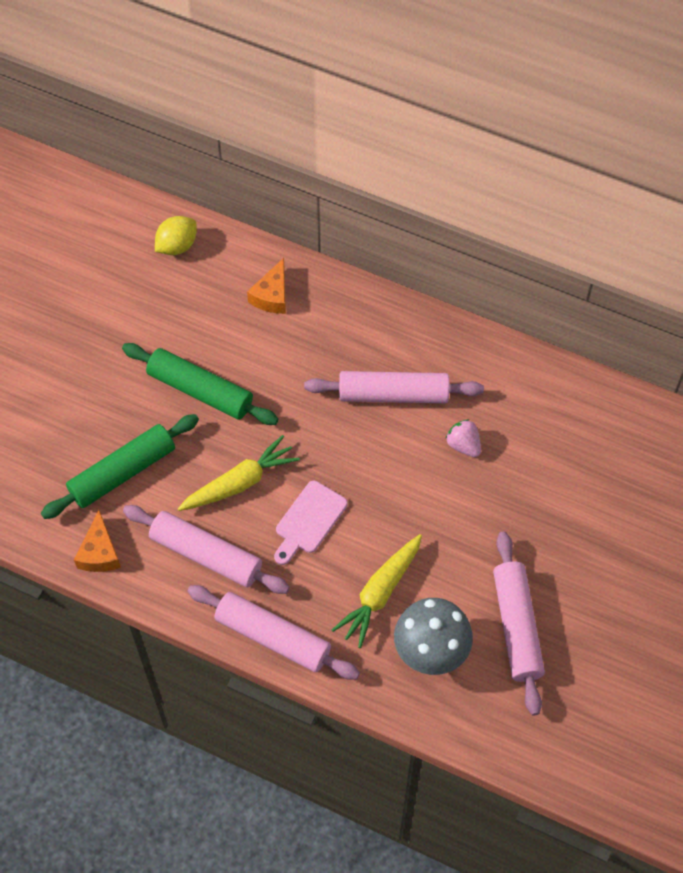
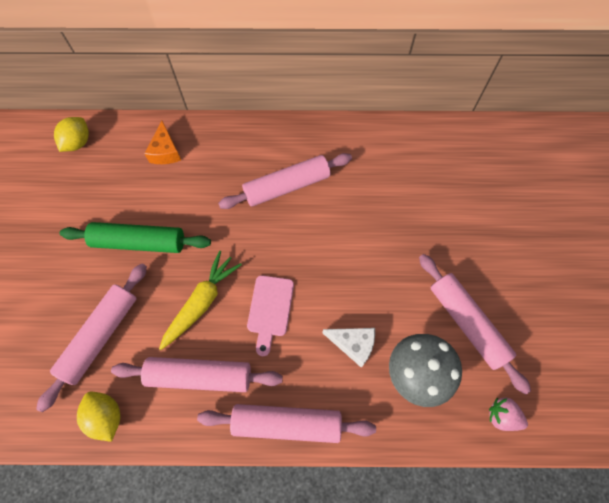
camera: 25 degrees left, 5 degrees up
green rolling pin [41,414,199,519] -> pink rolling pin [36,263,147,412]
orange cheese [74,510,121,572] -> yellow lemon [77,392,120,442]
yellow carrot [332,534,422,648] -> white cheese [323,328,375,367]
pink strawberry [445,419,481,457] -> pink strawberry moved to [489,397,528,431]

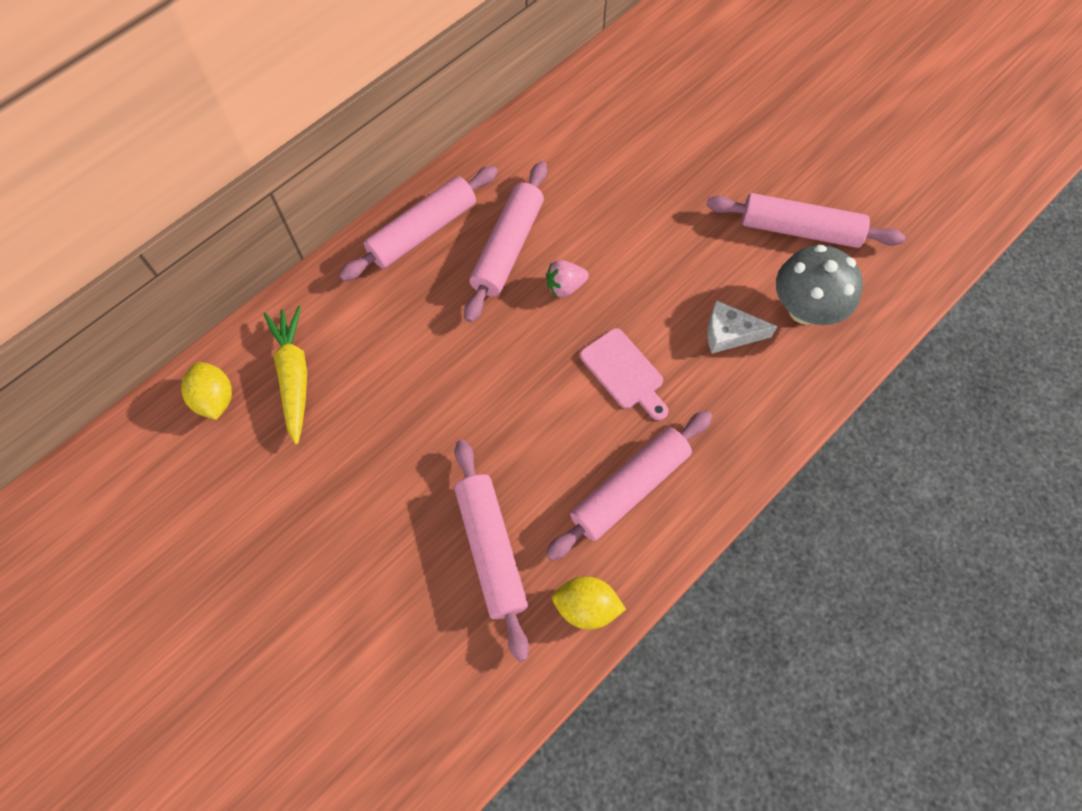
camera: 45 degrees left, 0 degrees up
green rolling pin [60,222,211,253] -> none
orange cheese [144,121,181,164] -> none
yellow carrot [159,251,242,350] -> yellow carrot moved to [264,306,307,445]
pink rolling pin [197,404,376,443] -> pink rolling pin moved to [339,166,498,281]
white cheese [323,328,375,367] -> white cheese turned 150 degrees counterclockwise [707,301,777,354]
pink strawberry [489,397,528,431] -> pink strawberry moved to [546,260,589,297]

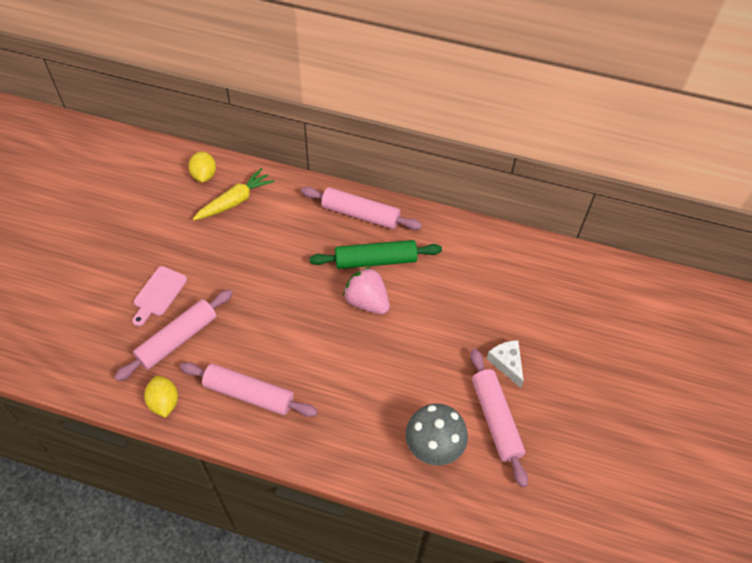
camera: 60 degrees right, 10 degrees down
yellow lemon [181,362,232,420] -> yellow lemon turned 45 degrees counterclockwise [188,151,216,182]
pink rolling pin [464,161,547,323] -> green rolling pin [309,240,442,269]
pink strawberry [546,260,589,297] -> pink strawberry [343,267,390,314], size x1.68
pink cutting board [580,328,668,421] -> pink cutting board moved to [132,266,187,327]
white cheese [707,301,777,354] -> white cheese moved to [487,340,524,388]

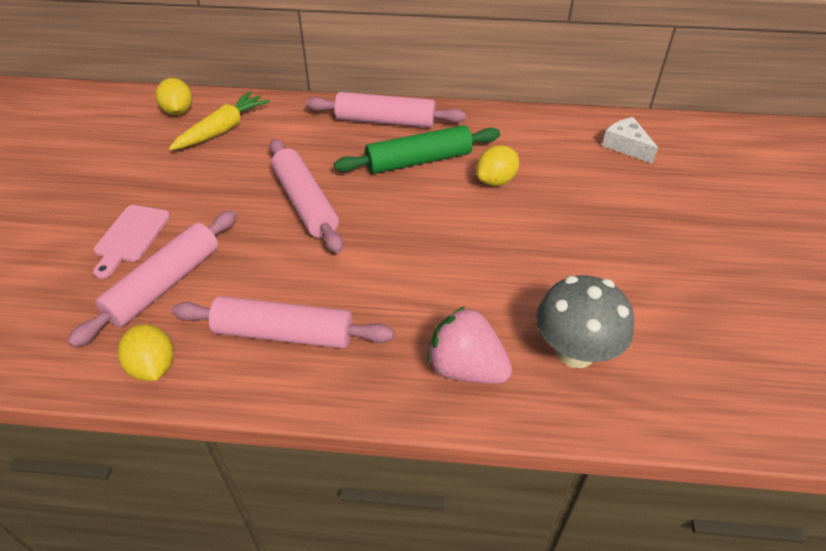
camera: 10 degrees left, 10 degrees down
pink strawberry [343,267,390,314] -> pink strawberry moved to [427,306,512,384]
pink rolling pin [470,349,528,487] -> pink rolling pin moved to [270,139,343,253]
white cheese [487,340,524,388] -> white cheese moved to [602,117,658,164]
none -> yellow lemon [476,145,519,186]

